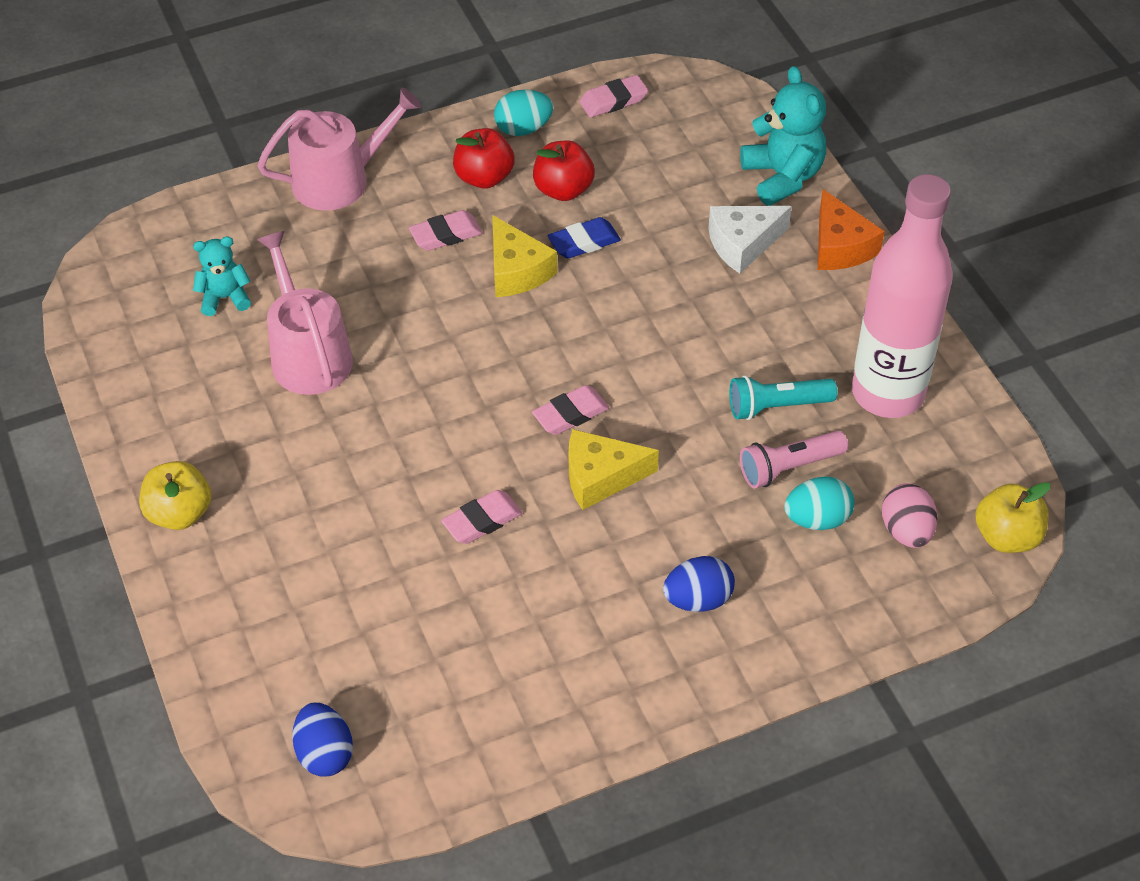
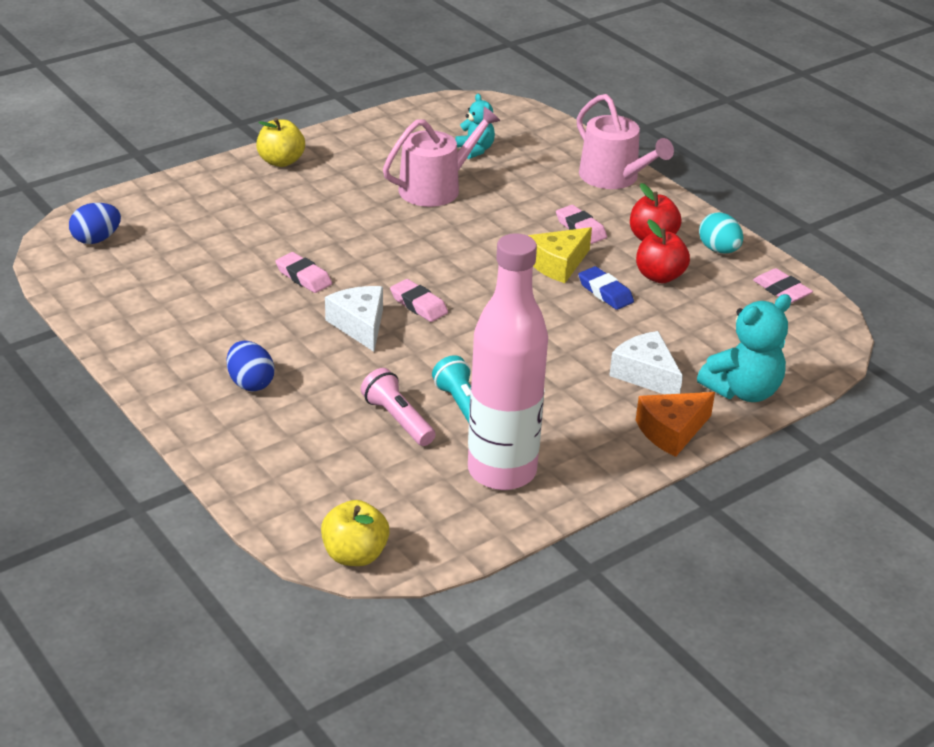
camera: 75 degrees right, 15 degrees down
yellow cheese [569,429,659,510] -> white cheese [325,286,383,352]
turquoise egg [784,476,855,530] -> none
pink egg [882,484,938,548] -> none

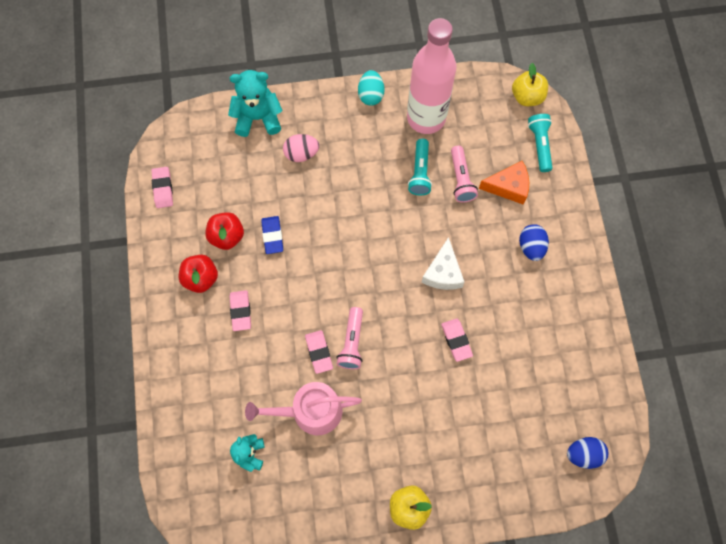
camera: 150 degrees left, 35 degrees up
pink eraser [390,279,448,322] -> pink eraser moved to [305,330,333,374]
yellow cheese [528,227,592,283] -> none
pink watering can [577,94,674,189] -> none
white cheese [609,331,683,394] -> pink egg [283,134,319,162]
orange cheese [636,392,715,457] -> orange cheese moved to [479,161,529,205]
turquoise egg [699,212,743,254] -> turquoise egg moved to [358,70,384,106]
none -> pink flashlight [336,307,363,369]
none -> turquoise flashlight [528,114,552,172]

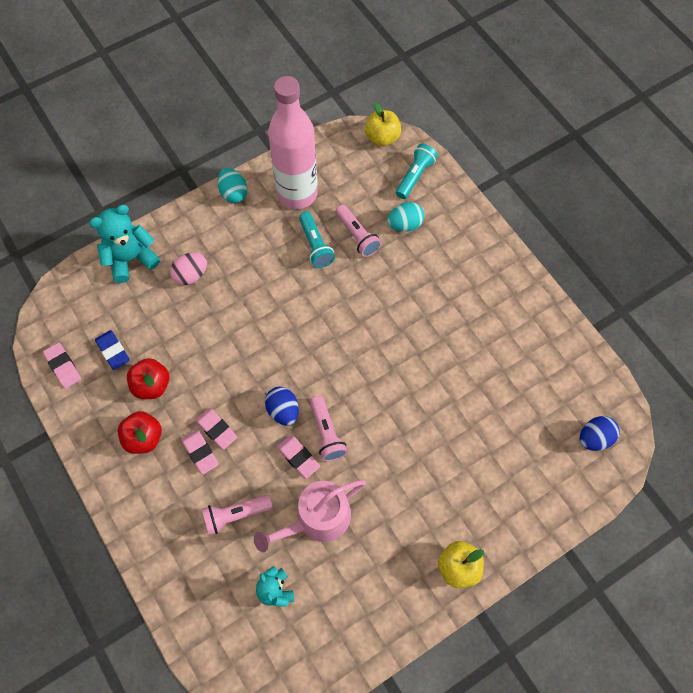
camera: 25 degrees left, 5 degrees down
blue eraser [261,216,283,254] -> blue eraser moved to [95,330,130,370]
white cheese [422,237,465,290] -> none
pink eraser [441,319,473,362] -> pink eraser moved to [195,408,237,450]
orange cheese [479,161,529,205] -> turquoise egg [387,202,424,232]
blue egg [519,224,549,261] -> blue egg moved to [265,387,299,426]
turquoise flashlight [528,114,552,172] -> turquoise flashlight turned 60 degrees clockwise [396,144,438,199]
none -> pink flashlight [202,495,273,535]

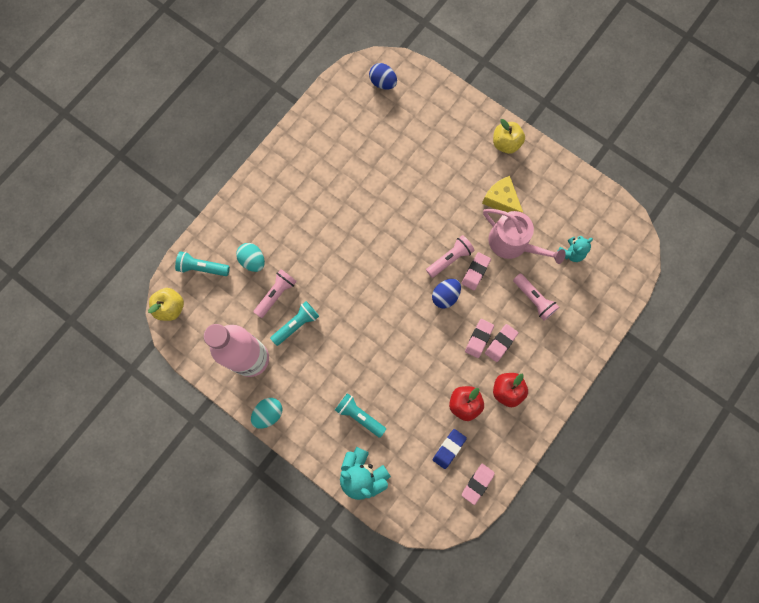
camera: 110 degrees left, 10 degrees up
pink egg [170,252,207,285] -> turquoise flashlight [335,393,386,438]
none -> yellow cheese [482,176,523,213]

